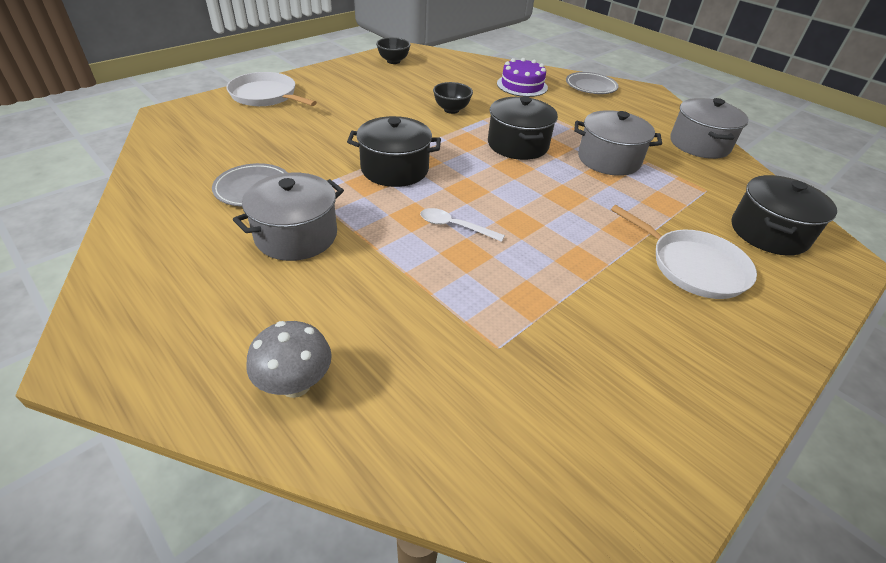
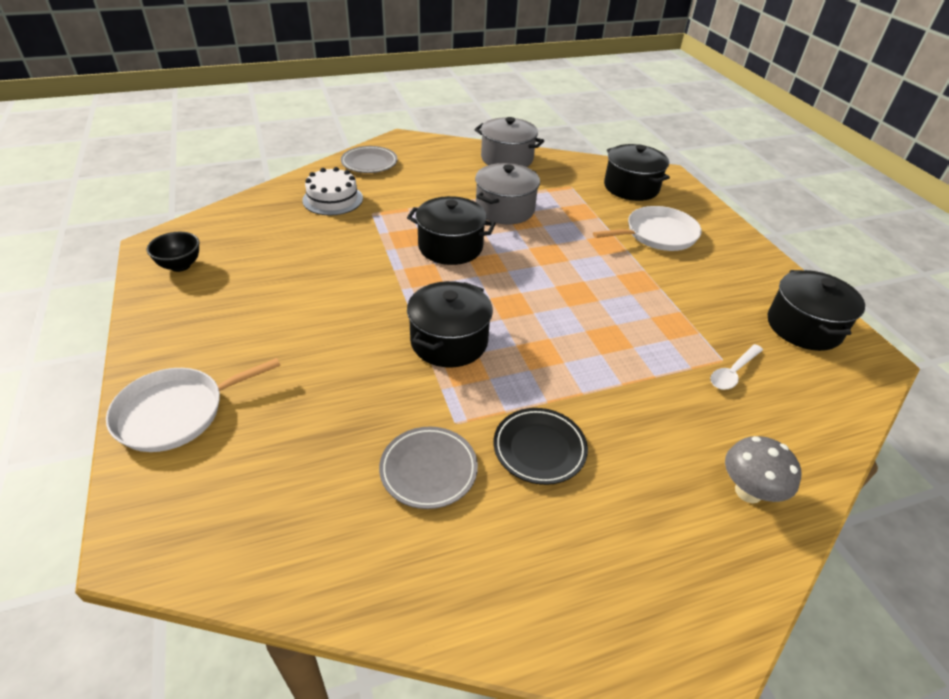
camera: 65 degrees left, 0 degrees up
grey pot [233,173,344,261] -> black plate [494,408,588,485]
white spoon [420,208,505,242] -> white spoon moved to [710,344,763,390]
black bowl [433,82,473,114] -> none
purple cake [497,58,548,97] -> white cake [302,167,363,215]
none -> black pot [768,270,865,351]

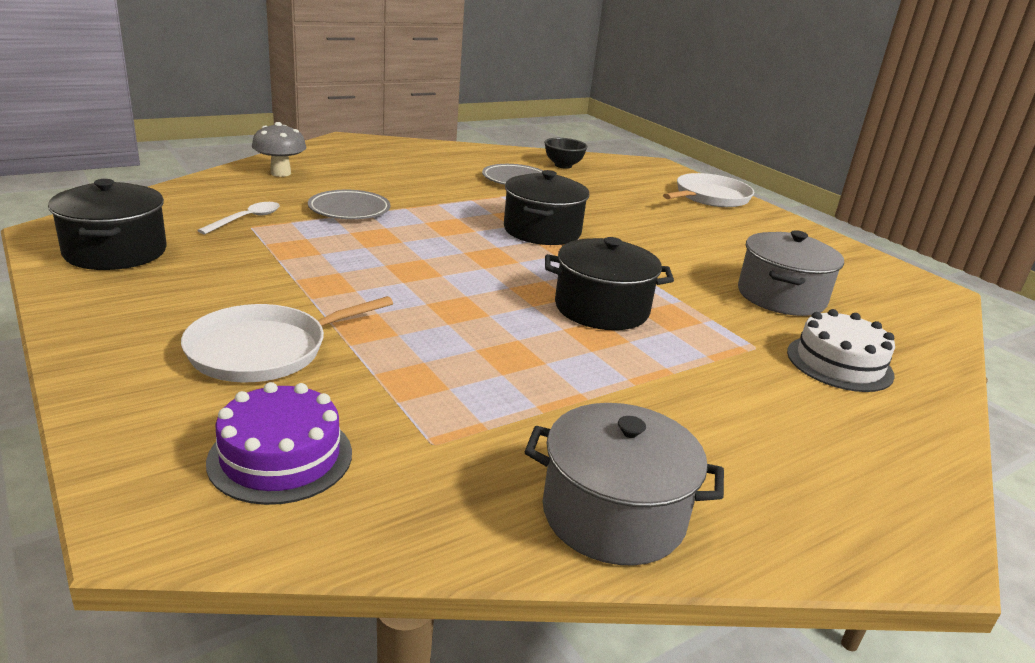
camera: 165 degrees right, 15 degrees down
black bowl [147,232,200,272] -> black bowl moved to [544,138,588,169]
grey plate [341,146,397,173] -> grey plate moved to [308,190,391,219]
grey pot [475,163,540,224] -> grey pot moved to [738,230,844,316]
black plate [494,408,588,485] -> none
black pot [604,144,670,201] -> purple cake [206,382,352,505]

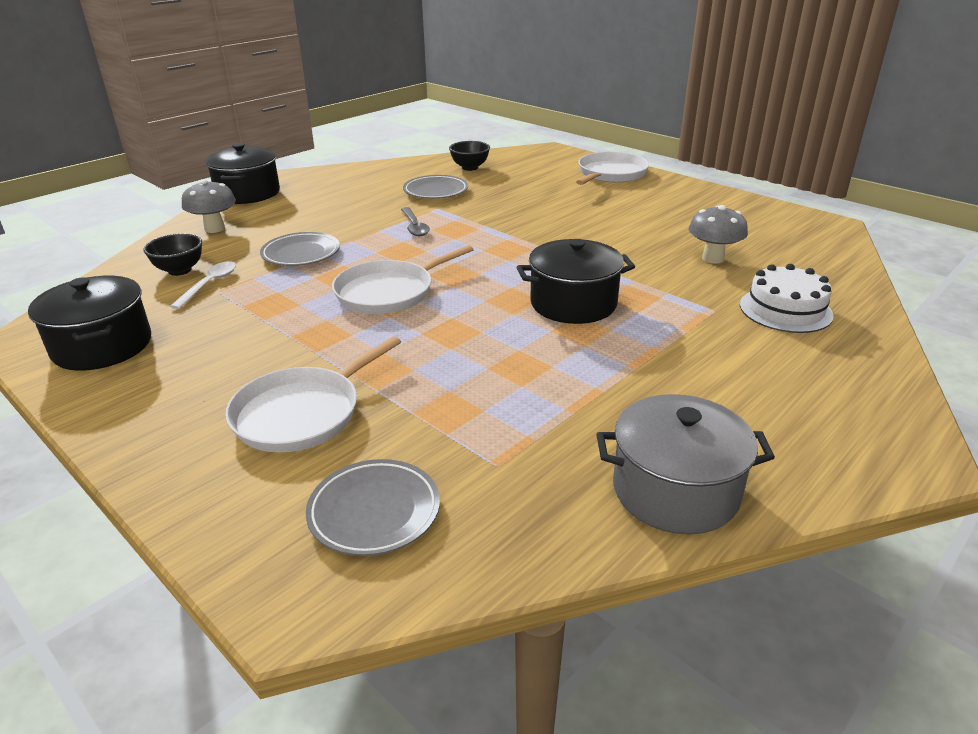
camera: 10 degrees left, 5 degrees up
purple cake [206,382,352,505] -> grey plate [306,459,440,556]
black pot [504,170,590,245] -> black pot moved to [205,143,280,204]
grey pot [738,230,844,316] -> grey mushroom [689,205,748,264]
none -> black bowl [143,233,202,276]
none -> white pan [332,245,474,314]
none -> grey spoon [401,207,430,236]

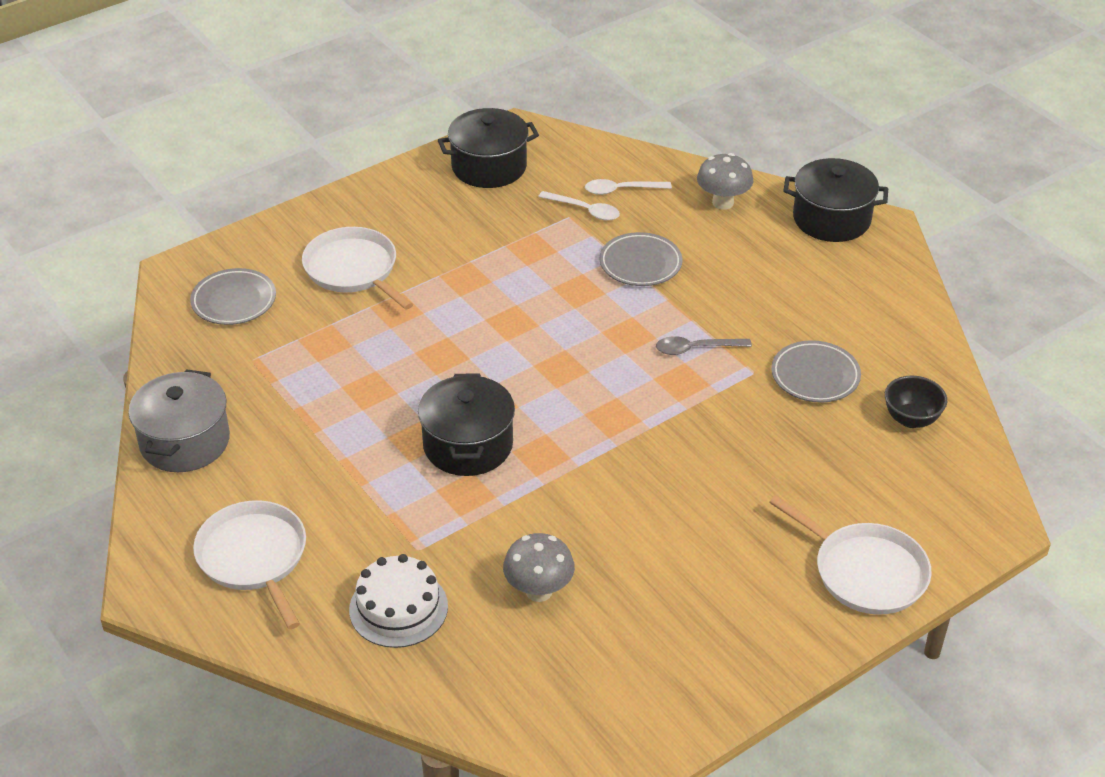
camera: 100 degrees right, 10 degrees up
black bowl [143,233,202,276] -> white spoon [585,179,672,195]
white pan [332,245,474,314] -> white pan moved to [193,500,306,629]

